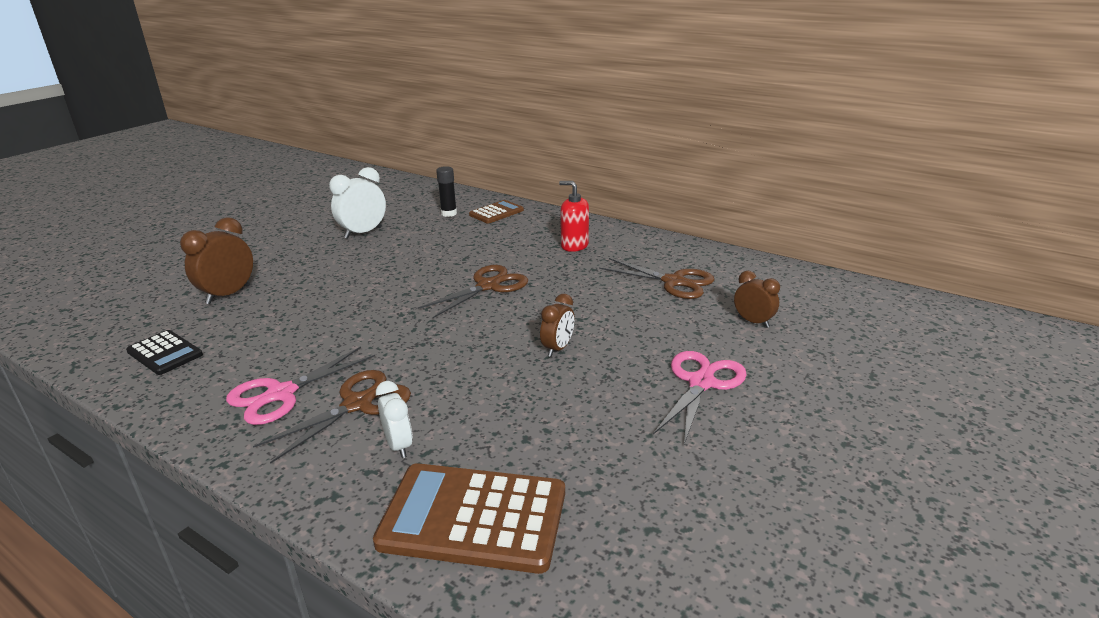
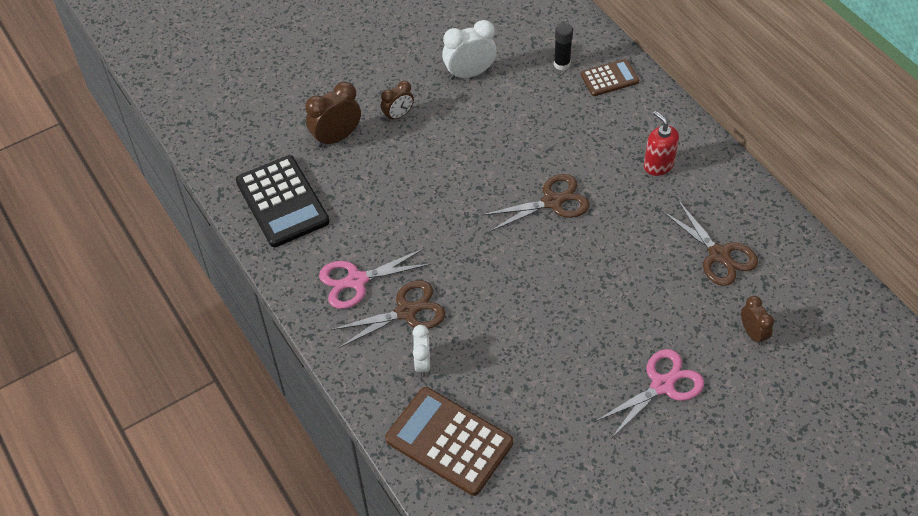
camera: 25 degrees right, 25 degrees up
black calculator [126,330,203,375] -> black calculator [236,155,330,247], size x1.77
brown clock [540,294,575,357] -> brown clock moved to [381,81,414,122]

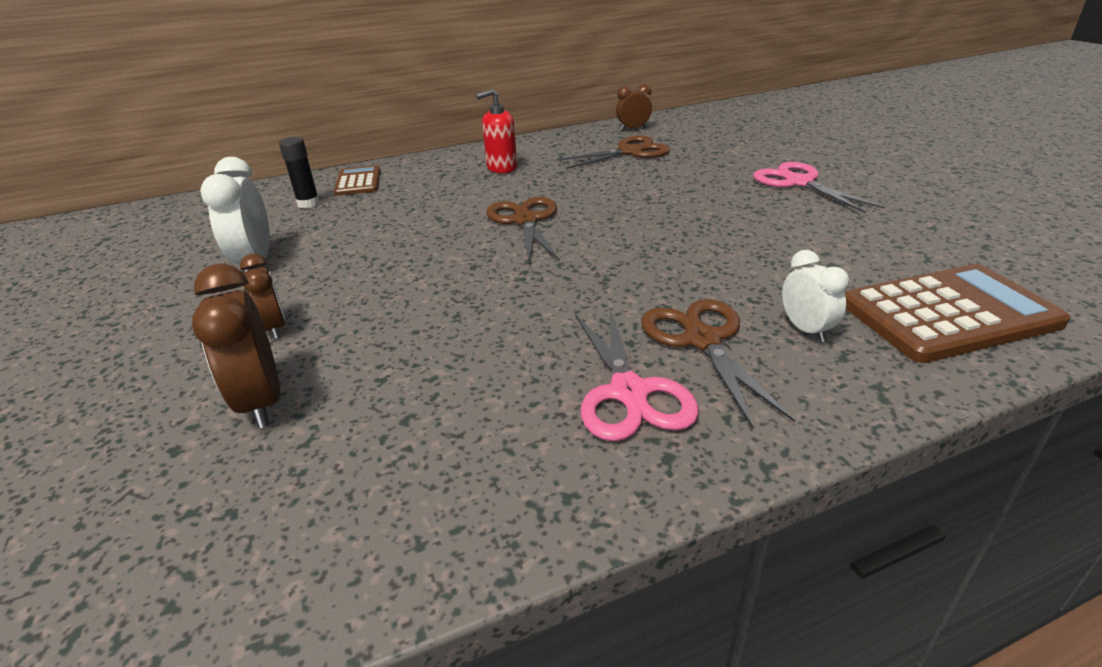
camera: 80 degrees left, 20 degrees down
black calculator [236,155,330,247] -> none
brown calculator [385,387,513,496] -> brown calculator turned 150 degrees counterclockwise [845,264,1070,363]
white clock [412,325,430,376] -> white clock turned 60 degrees clockwise [782,250,849,342]
brown clock [741,296,774,346] -> brown clock moved to [616,84,652,130]

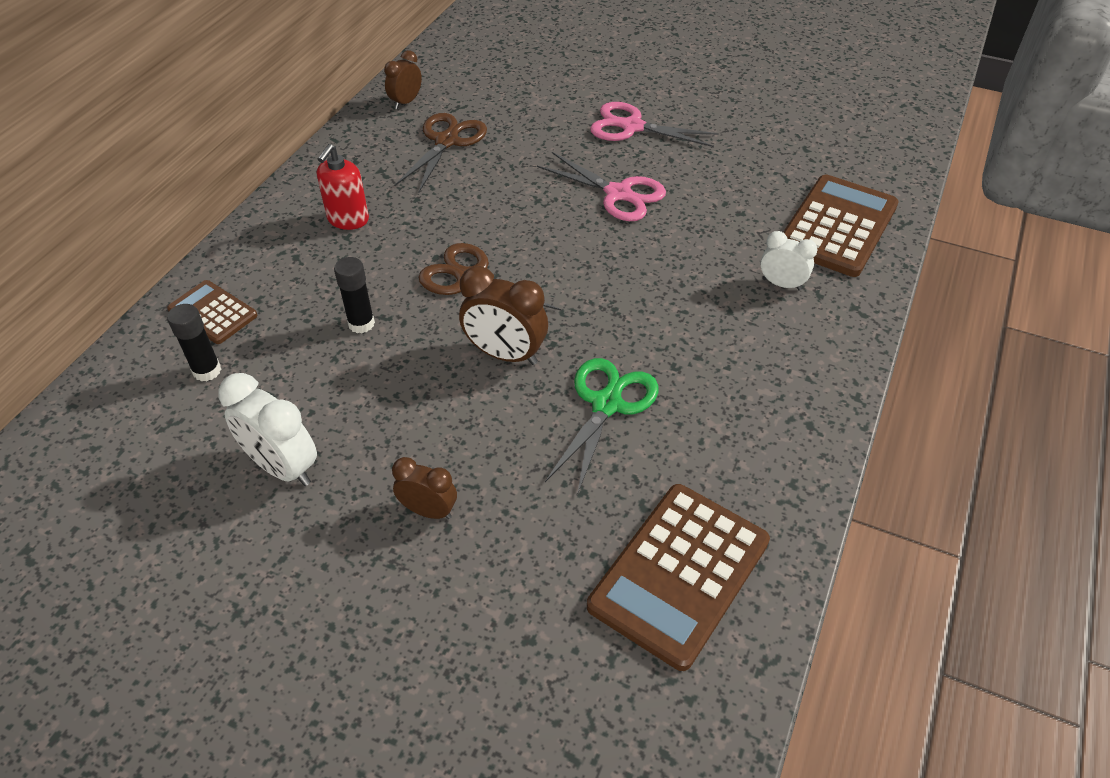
camera: 45 degrees left, 15 degrees up
brown clock [192,264,280,428] -> brown clock moved to [459,266,548,365]
pink scissors [575,308,699,441] -> pink scissors moved to [537,152,666,221]
brown scissors [641,299,795,430] -> none
none -> black glue stick [334,257,375,333]
none -> green scissors [545,358,659,495]
none -> brown calculator [587,484,770,671]

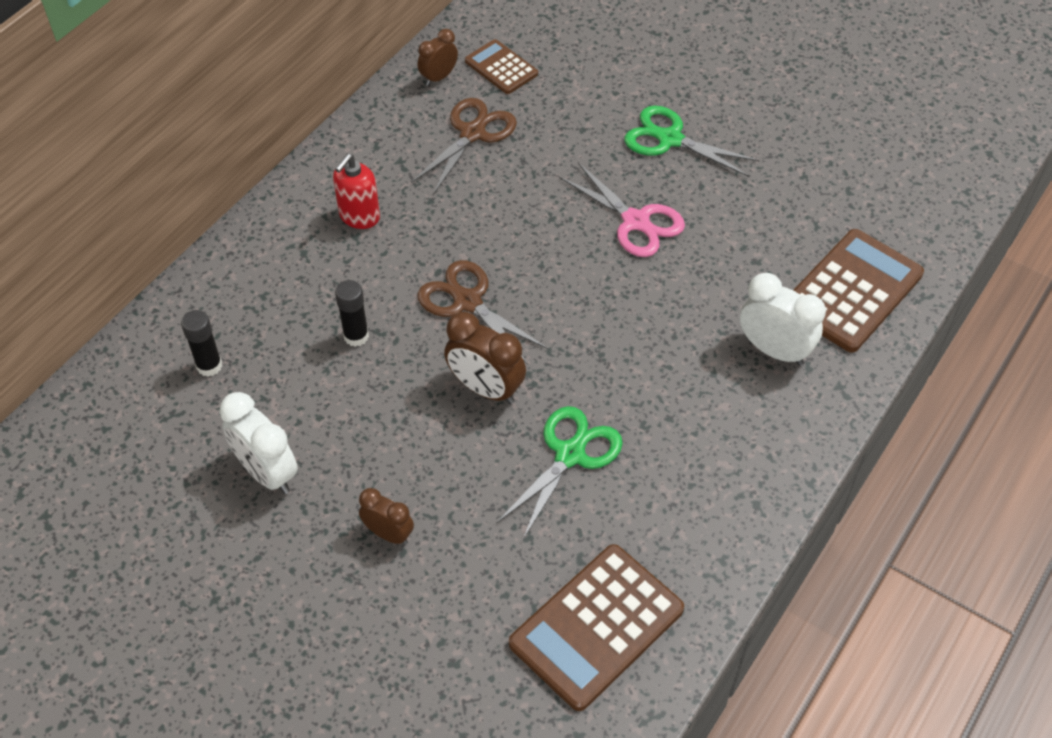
camera: 10 degrees right, 5 degrees up
brown calculator [167,280,258,344] -> brown calculator moved to [465,39,538,94]
pink scissors [590,102,719,147] -> green scissors [624,106,760,177]
white clock [761,231,817,290] -> white clock [740,273,826,366], size x1.59

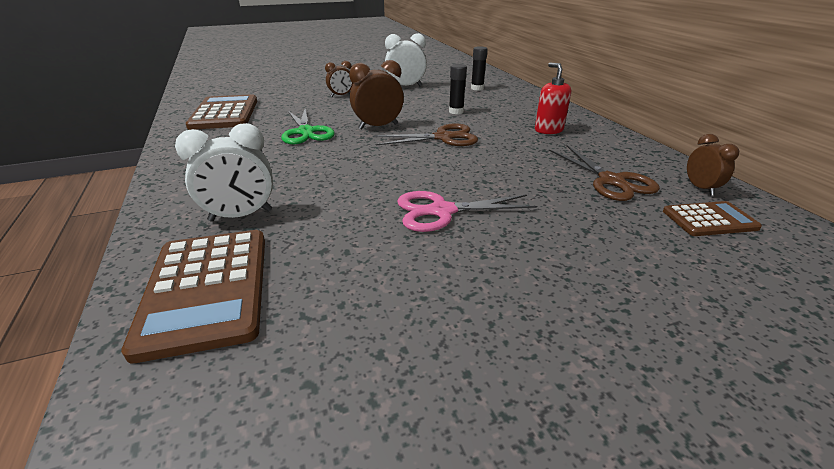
camera: 125 degrees right, 20 degrees down
green scissors [624,106,760,177] -> none

